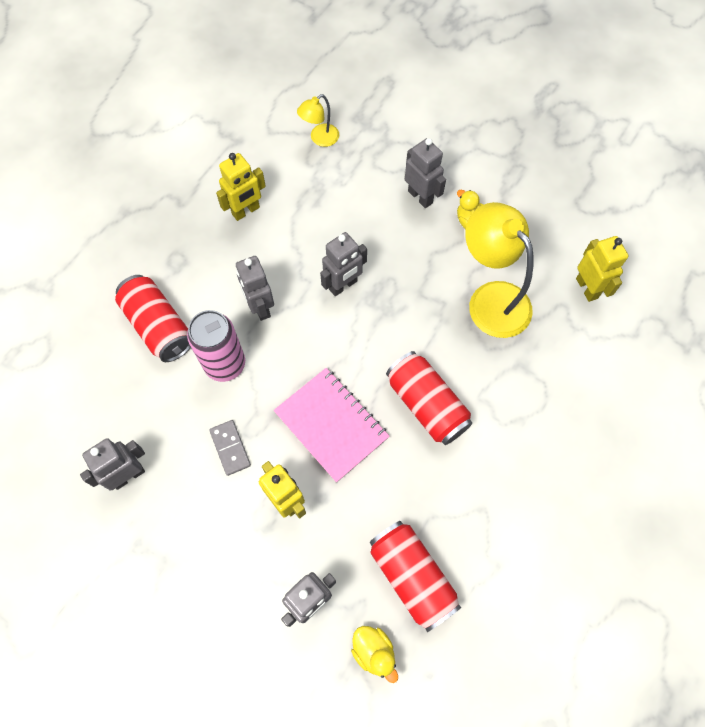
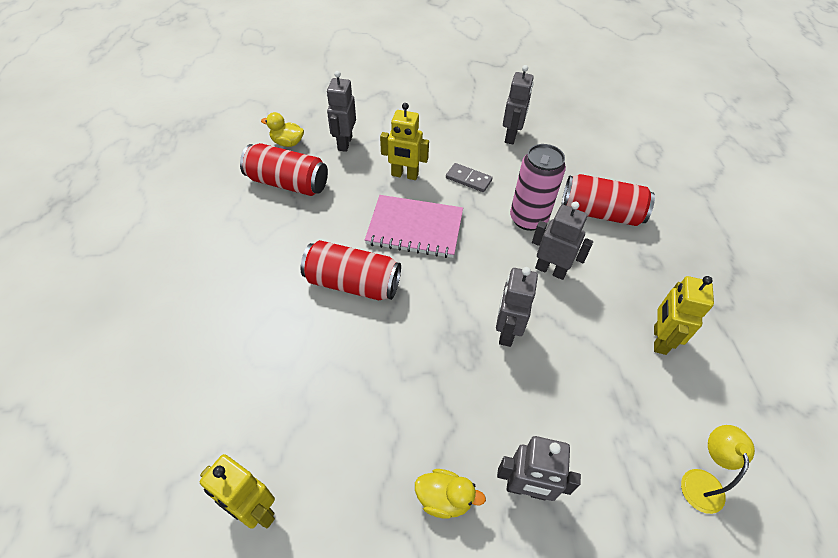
camera: 140 degrees right, 15 degrees down
yellow lamp [465,202,534,338] -> none

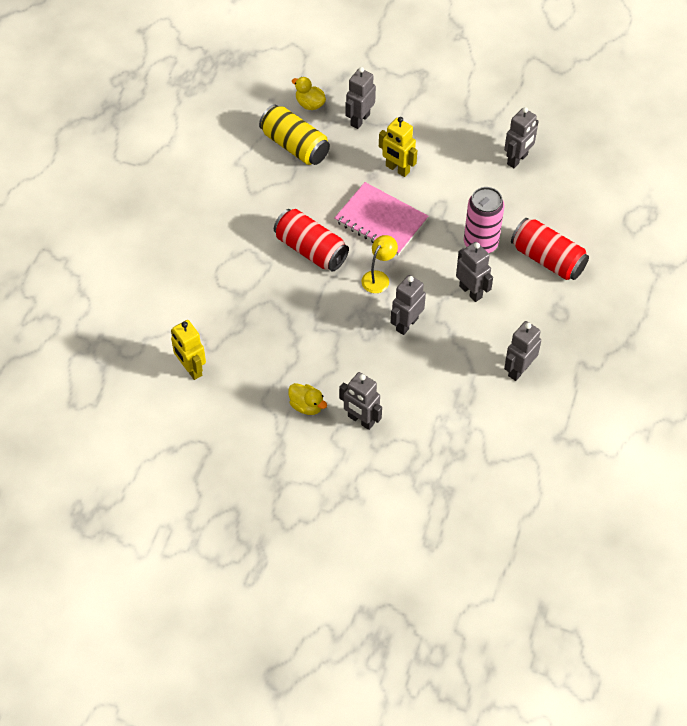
camera: 25 degrees right, 5 degrees up
red can [240,143,328,196] -> yellow can [259,105,330,165]
grey domino [446,163,493,192] -> none
yellow robot [654,276,714,355] -> grey robot [504,321,541,381]
yellow lamp [681,425,755,514] -> yellow lamp moved to [362,235,398,293]

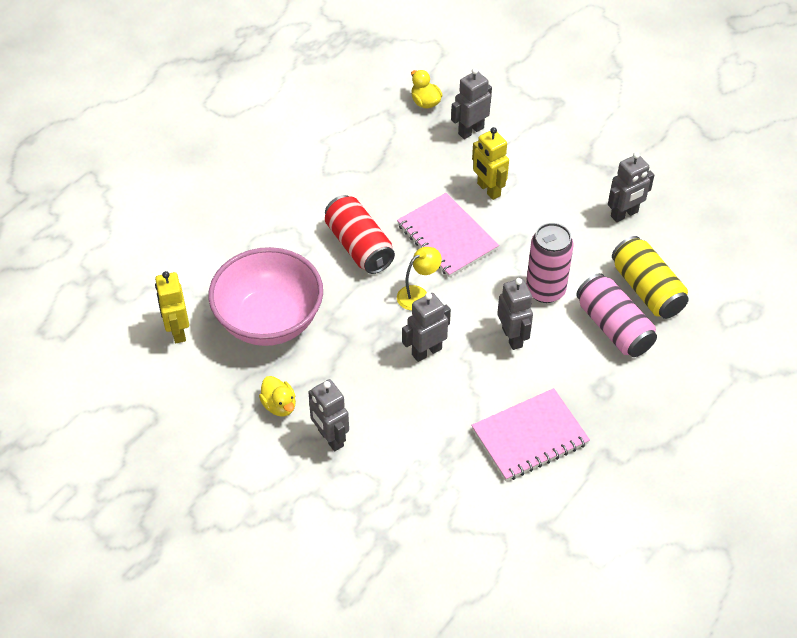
camera: 20 degrees right, 5 degrees down
yellow can [259,105,330,165] -> yellow can moved to [612,236,689,319]
grey robot [504,321,541,381] -> pink notebook [471,388,590,481]
red can [511,218,589,280] -> pink can [576,273,657,357]
none -> pink bowl [208,247,323,346]

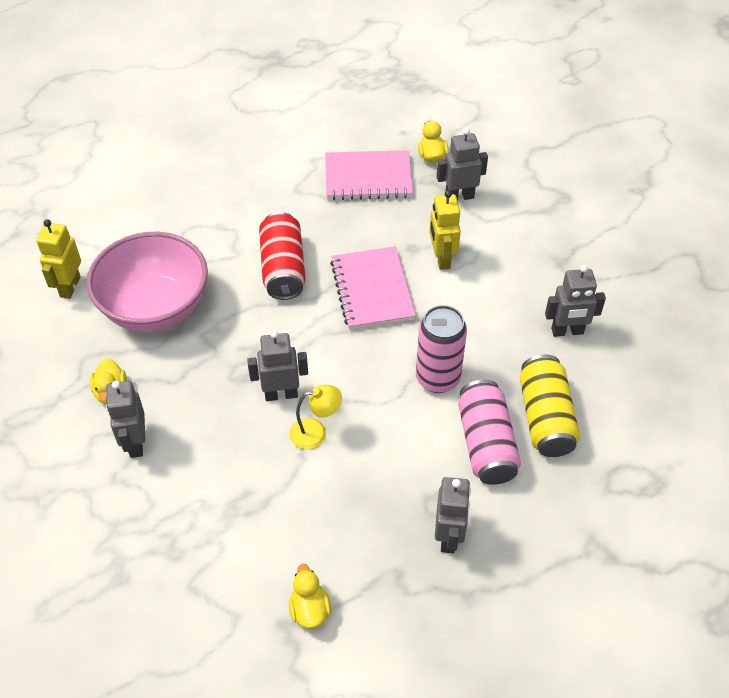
camera: 25 degrees right, 0 degrees up
yellow lamp [397,247,442,310] -> yellow lamp moved to [290,384,342,449]
pink notebook [471,388,590,481] -> pink notebook moved to [325,150,413,200]
grey robot [497,278,533,350] -> grey robot moved to [435,477,471,553]
none -> yellow duck [289,564,331,629]

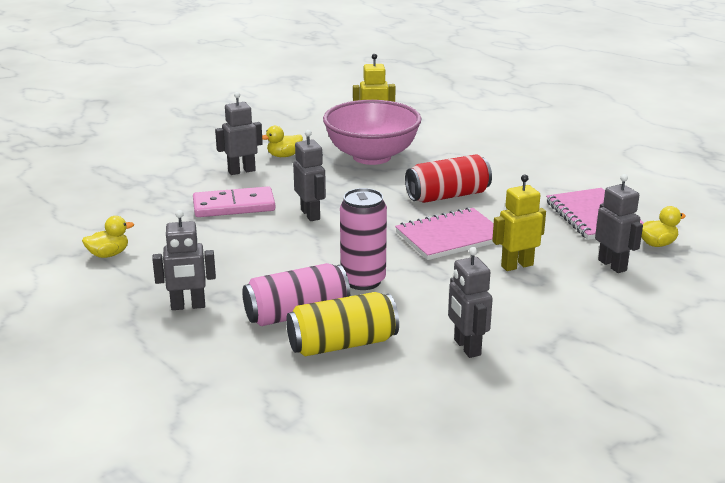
camera: 75 degrees right, 25 degrees down
yellow lamp [290,384,342,449] -> none
none -> pink domino [193,186,276,217]

